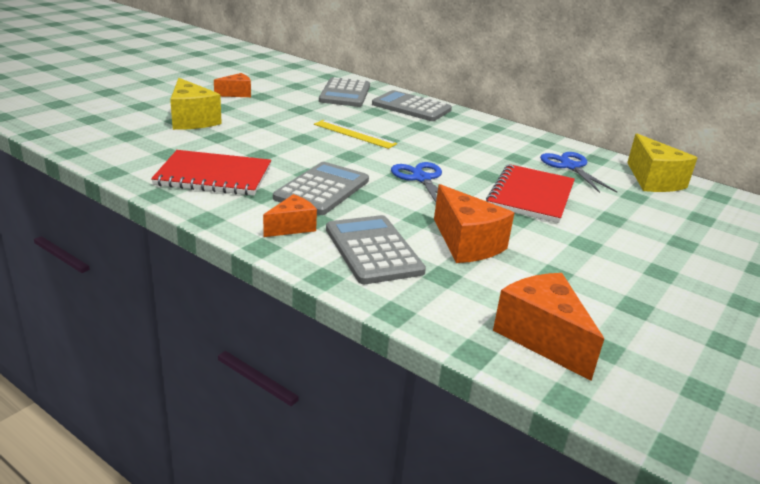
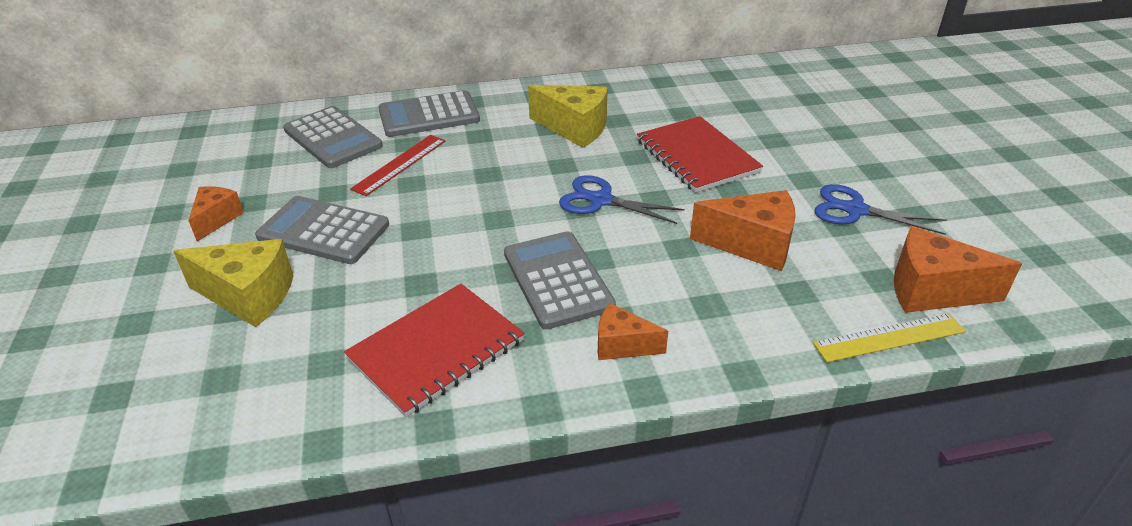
camera: 45 degrees left, 10 degrees up
orange cheese [263,194,317,237] -> orange cheese turned 75 degrees counterclockwise [598,303,668,360]
yellow ruler [314,120,397,149] -> yellow ruler moved to [813,313,966,362]
grey calculator [326,215,426,284] -> grey calculator moved to [255,196,389,264]
blue scissors [540,152,617,193] -> blue scissors moved to [815,184,946,235]
yellow cheese [627,134,697,192] -> yellow cheese moved to [528,85,608,148]
none -> red ruler [350,135,446,196]

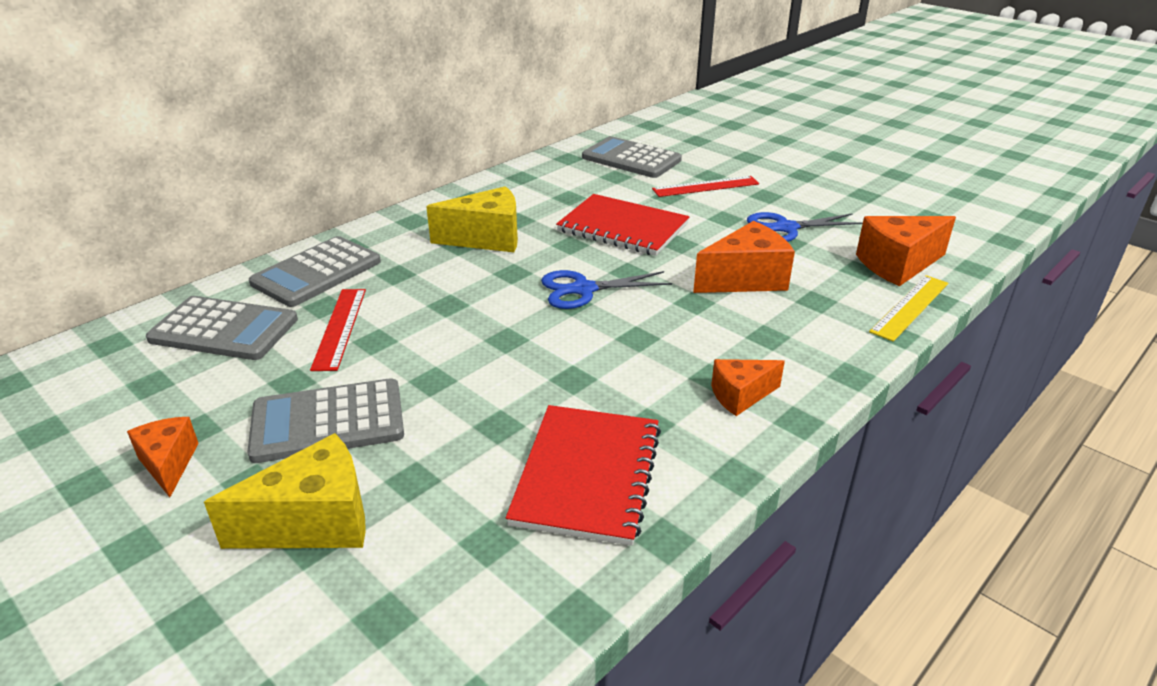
camera: 35 degrees left, 5 degrees down
grey calculator [504,231,616,329] -> grey calculator moved to [582,136,682,178]
none -> red ruler [652,176,759,197]

